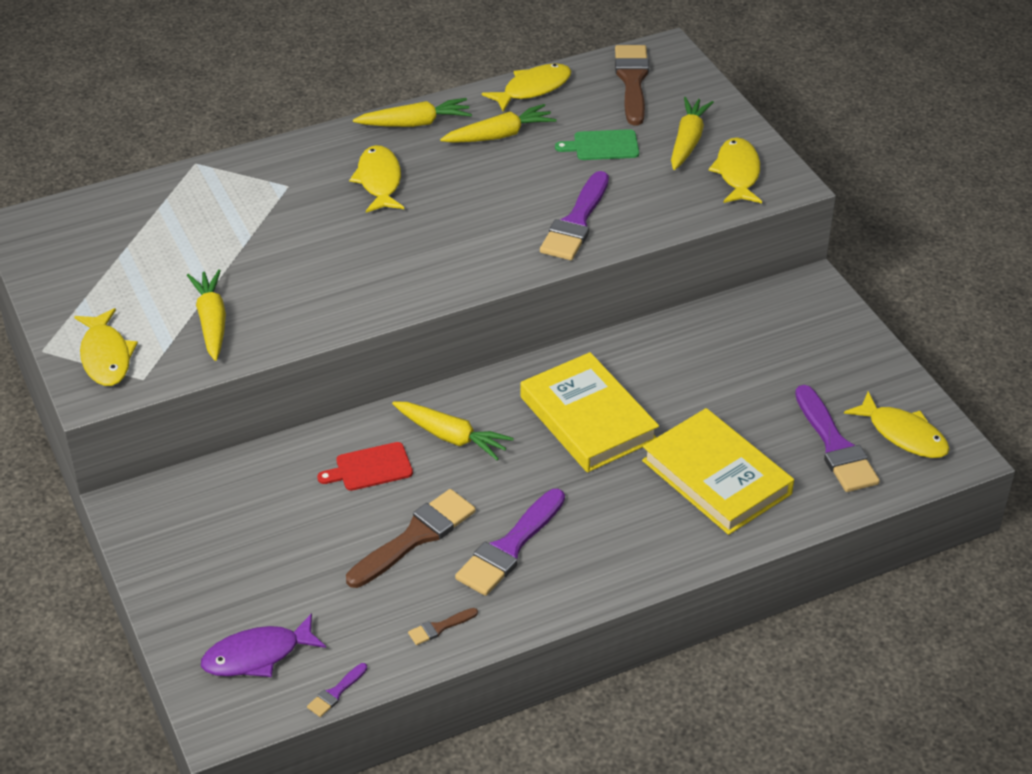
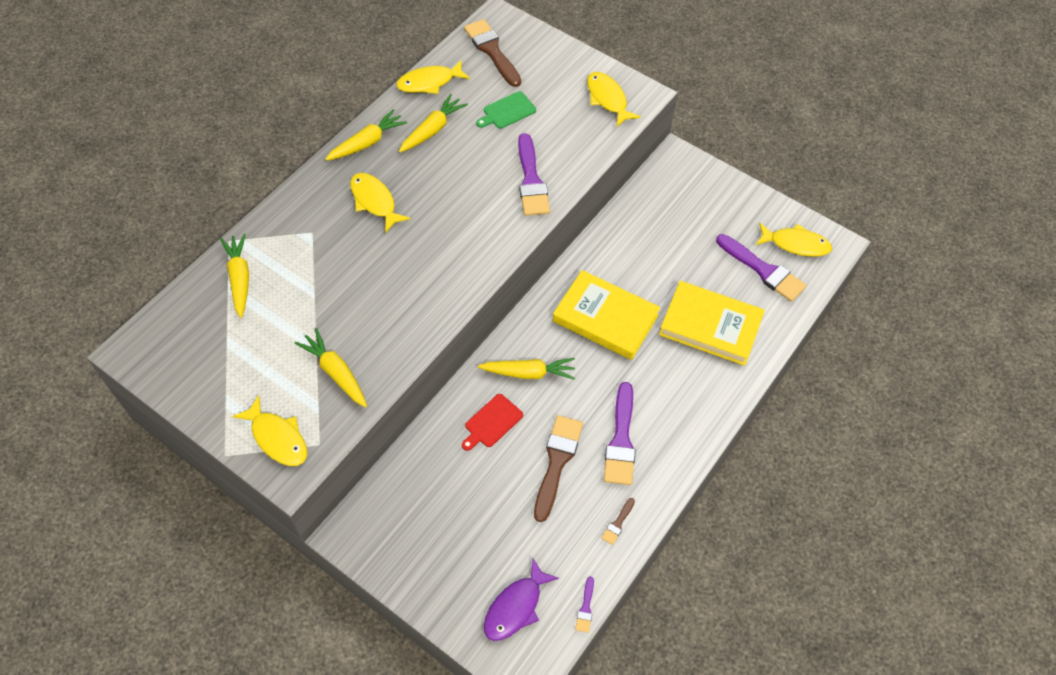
camera: 30 degrees left, 15 degrees up
yellow fish [482,63,571,112] -> yellow fish turned 135 degrees counterclockwise [396,60,470,94]
yellow carrot [671,97,714,170] -> yellow carrot moved to [220,234,249,318]

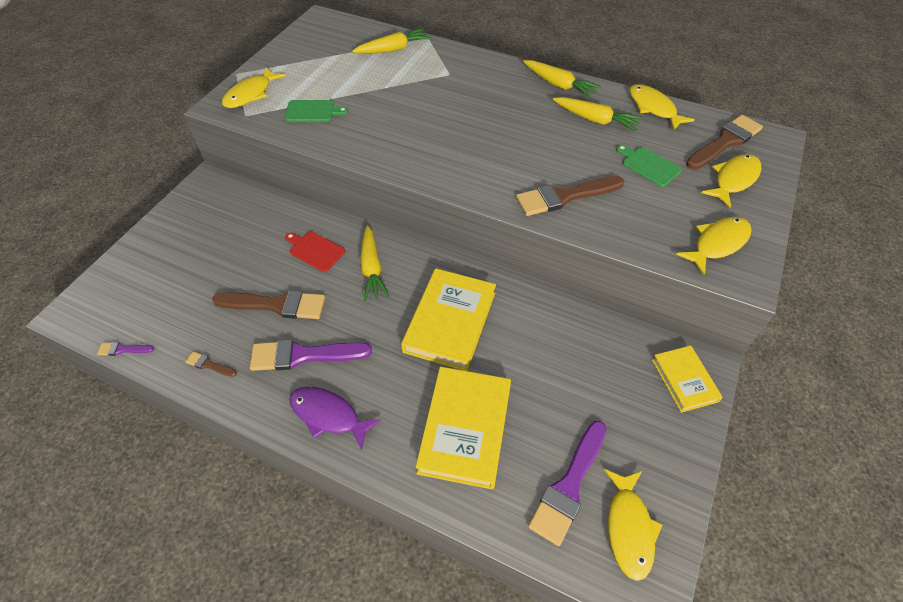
camera: 80 degrees right, 5 degrees down
yellow carrot [295,328,367,407] -> green cutting board [285,100,348,122]
yellow fish [350,173,410,233] -> yellow fish moved to [702,154,761,208]
purple fish [484,559,559,641] -> purple fish moved to [289,387,381,450]
purple brush [518,133,550,216] -> brown brush [516,176,624,216]
none -> yellow book [652,345,723,413]

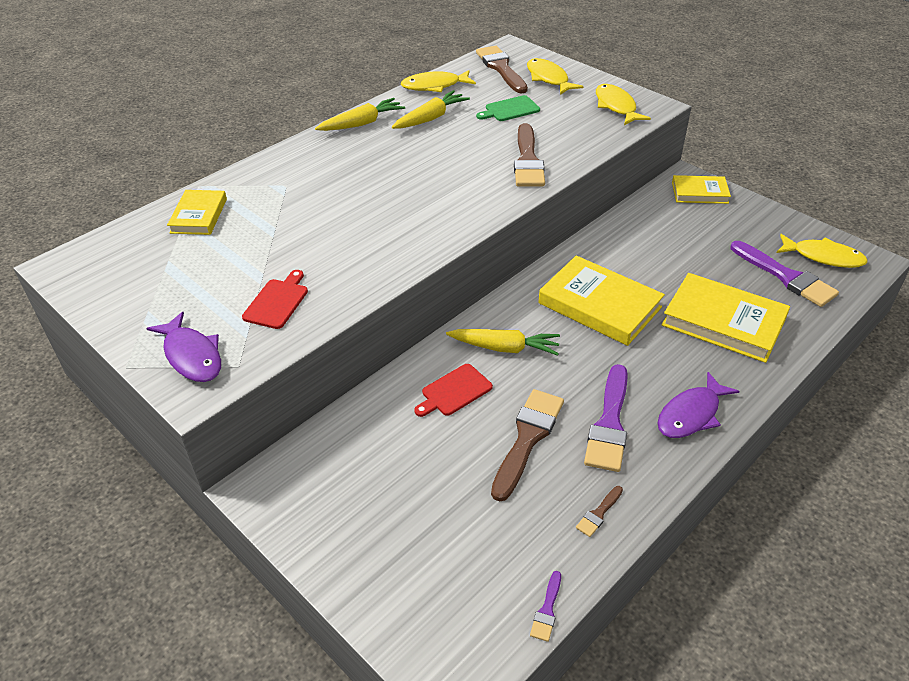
camera: 70 degrees left, 10 degrees down
yellow fish [222,67,286,108] -> purple fish [146,312,221,382]
green cutting board [285,100,348,122] -> red cutting board [242,270,308,329]
yellow carrot [352,28,431,54] -> yellow book [167,190,227,235]

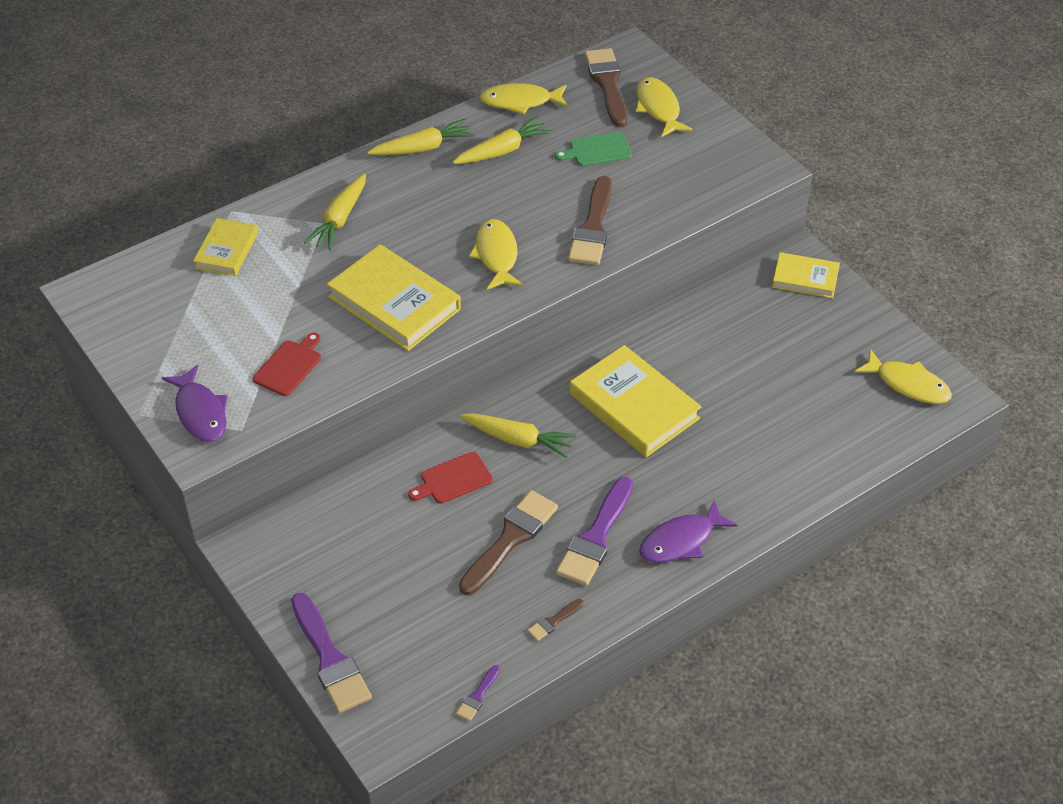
camera: 10 degrees right, 5 degrees up
yellow fish [596,84,651,125] -> yellow fish moved to [469,219,523,290]
yellow book [662,273,790,363] -> yellow book moved to [327,244,461,351]
purple brush [731,241,839,307] -> purple brush moved to [291,593,372,713]
none -> yellow carrot [304,174,366,250]

